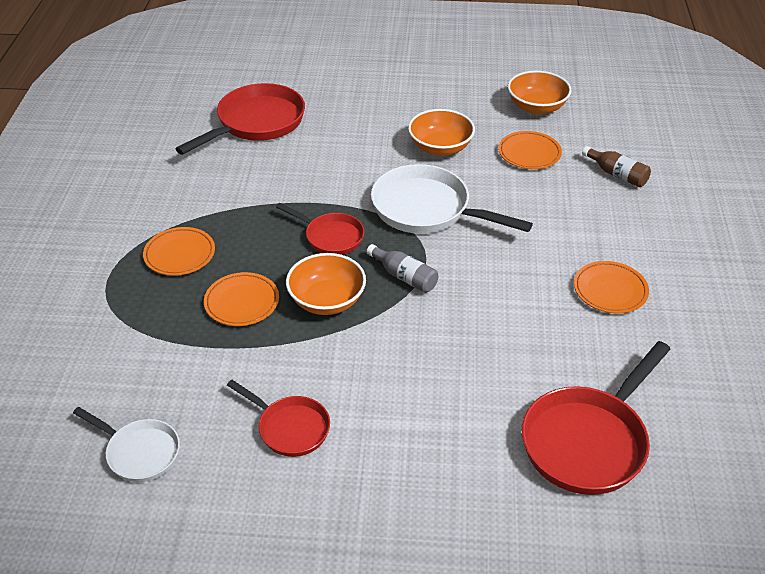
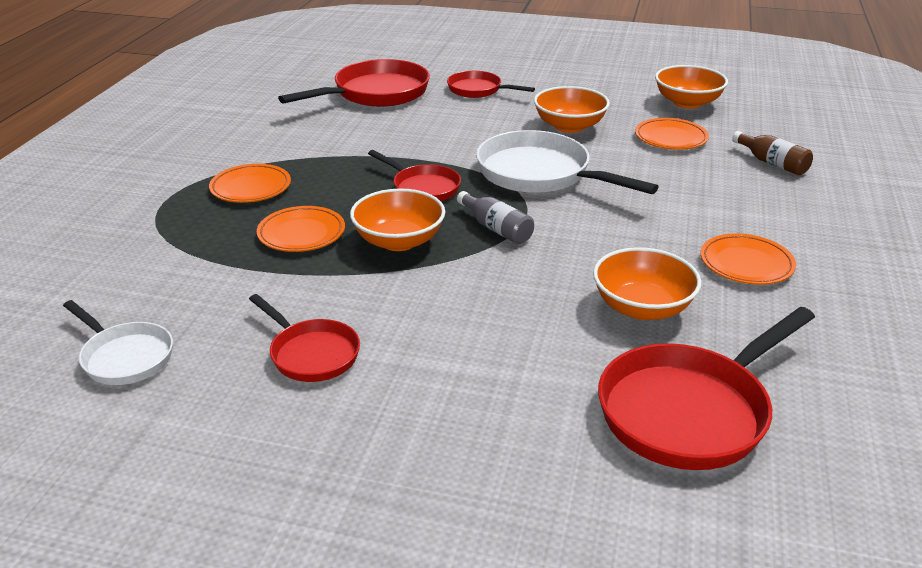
camera: 10 degrees right, 10 degrees down
none -> red pan [447,71,535,98]
none -> orange bowl [593,247,701,320]

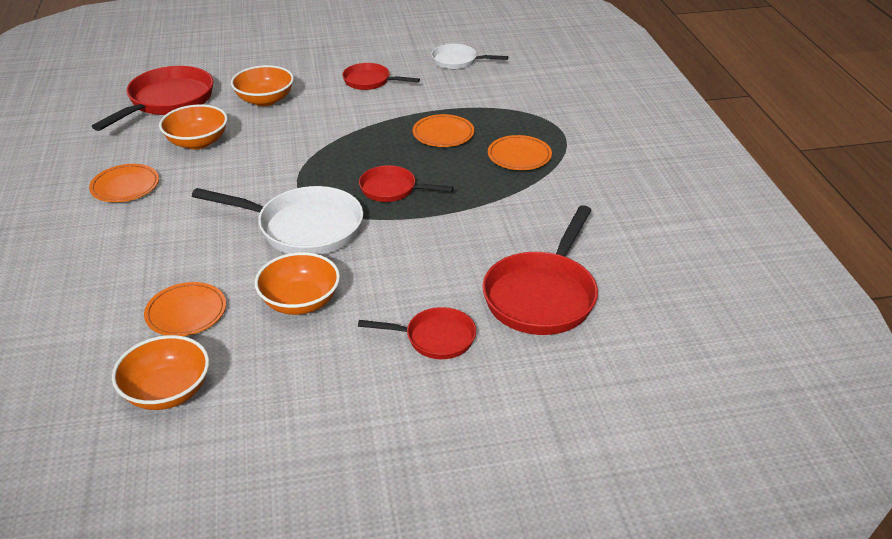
camera: 155 degrees right, 5 degrees up
orange bowl [350,188,445,251] -> orange bowl moved to [231,65,294,106]
grey bottle [457,191,534,244] -> none
brown bottle [732,131,813,175] -> none

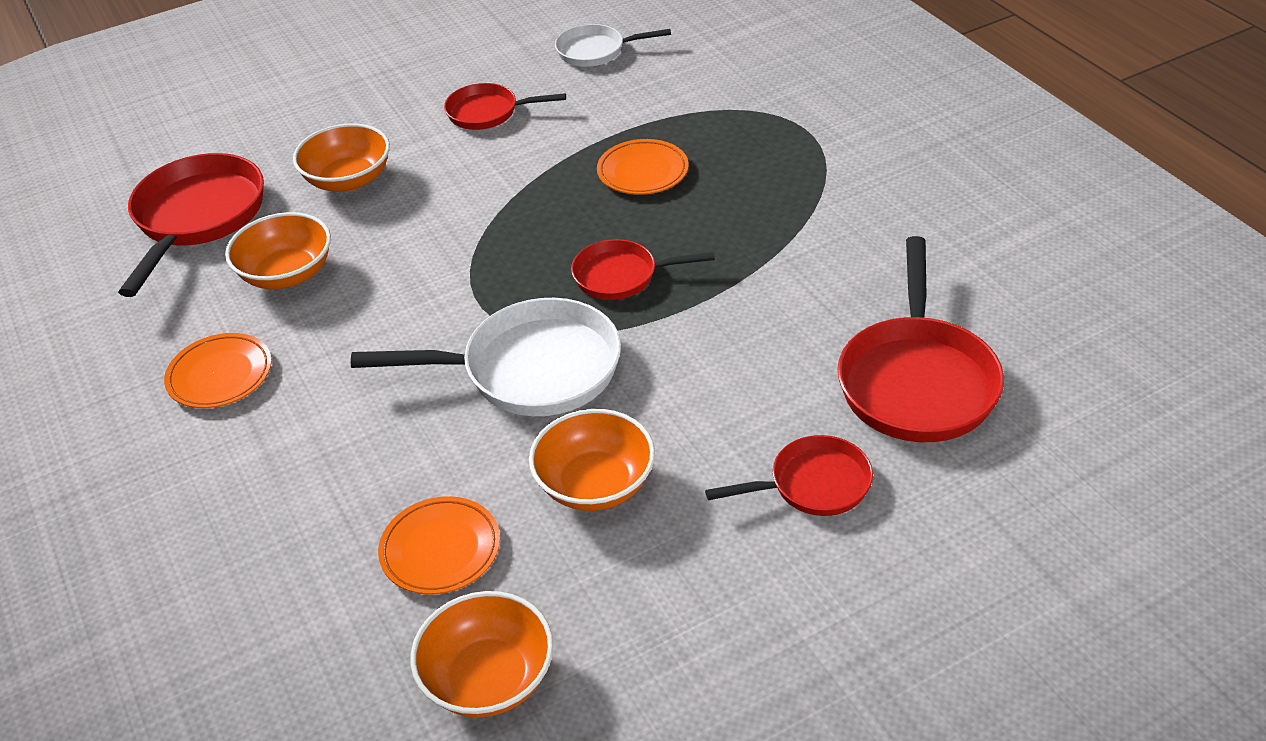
camera: 15 degrees left, 5 degrees up
orange plate [488,135,552,170] -> none

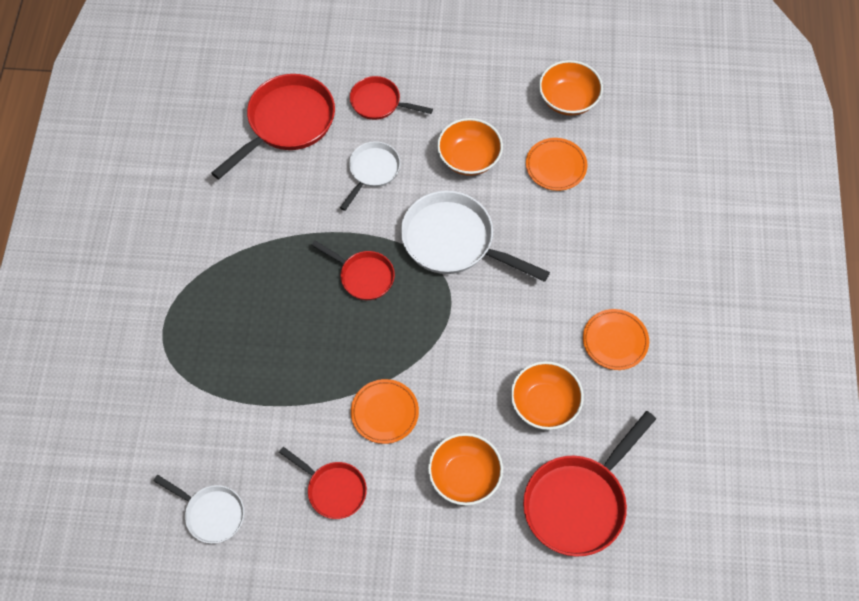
camera: 150 degrees left, 20 degrees up
orange plate [597,139,689,195] -> orange plate moved to [351,379,419,444]
none -> white pan [340,141,401,211]

